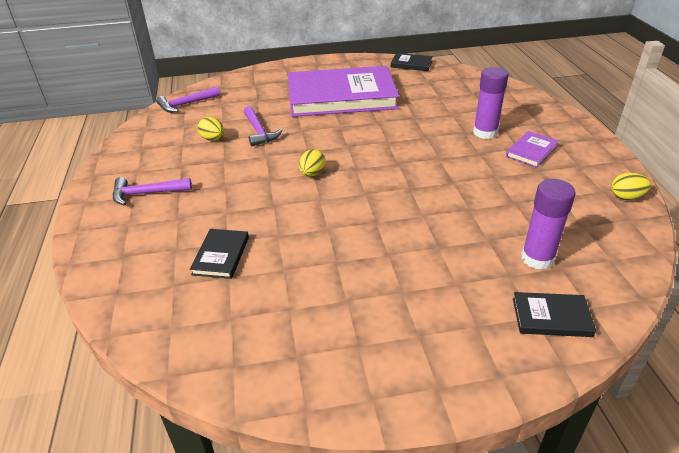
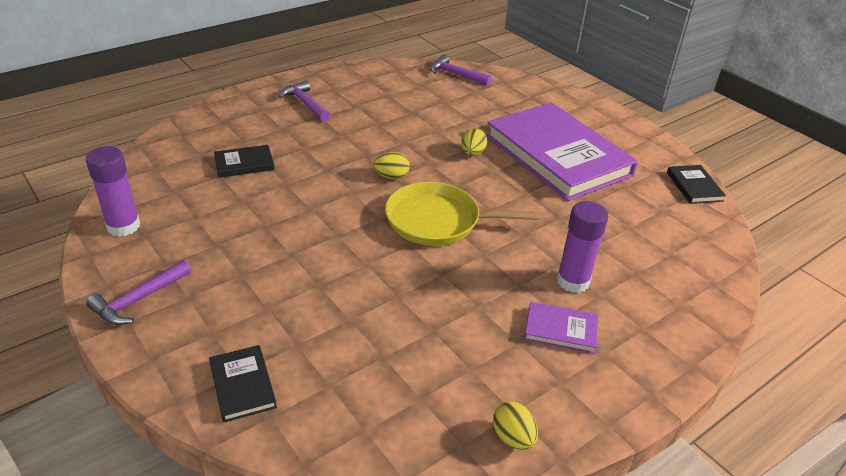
camera: 60 degrees right, 0 degrees up
yellow egg [197,117,224,141] -> yellow egg moved to [461,128,487,156]
purple hammer [244,106,283,146] -> purple hammer moved to [86,260,191,325]
purple glue stick [521,179,576,270] -> purple glue stick moved to [86,146,140,237]
none -> yellow pan [385,182,540,246]

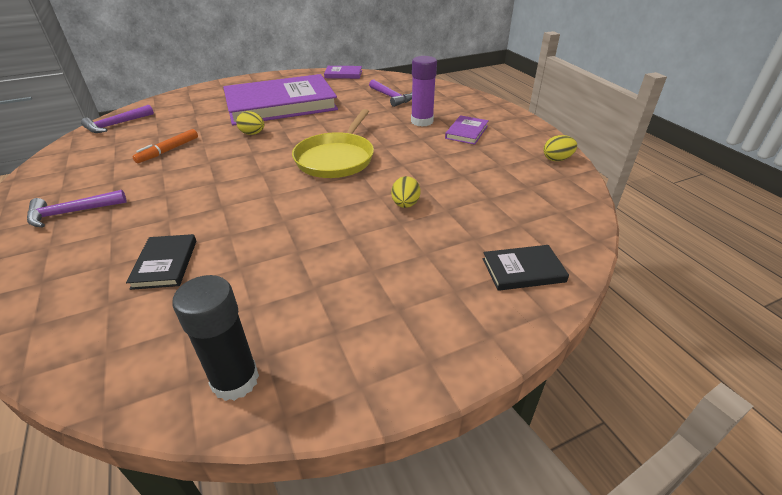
camera: 75 degrees left, 0 degrees up
purple glue stick [86,146,140,237] -> black glue stick [172,275,259,401]
purple hammer [86,260,191,325] -> purple hammer moved to [369,79,412,107]
yellow egg [373,152,410,179] -> yellow egg moved to [391,176,421,208]
black book [667,165,726,204] -> purple book [324,66,362,79]
none -> orange marker [132,129,198,163]

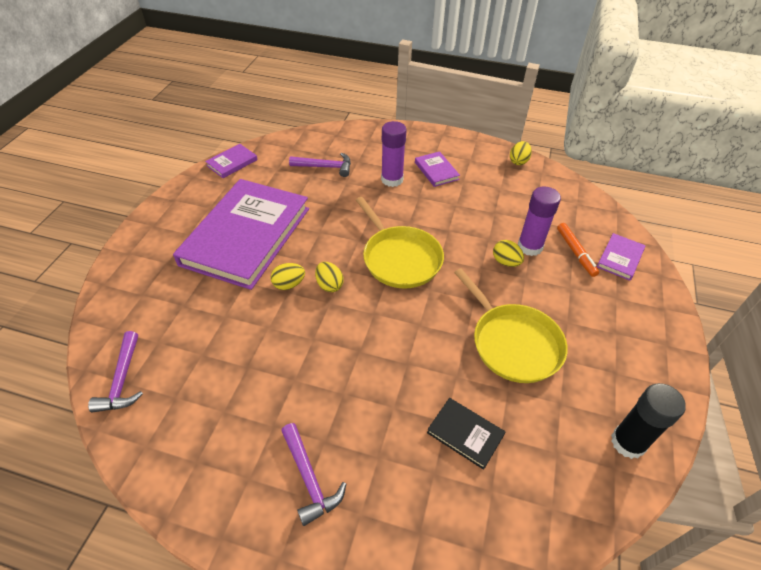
camera: 50 degrees left, 10 degrees up
purple hammer [27,190,127,227] -> purple hammer turned 45 degrees counterclockwise [281,423,346,526]
orange marker [132,129,198,163] -> orange marker moved to [557,223,599,277]
black book [483,245,569,291] -> purple book [597,233,645,281]
none -> yellow egg [315,262,344,292]
none -> yellow pan [454,268,568,383]
none -> purple glue stick [518,187,561,256]

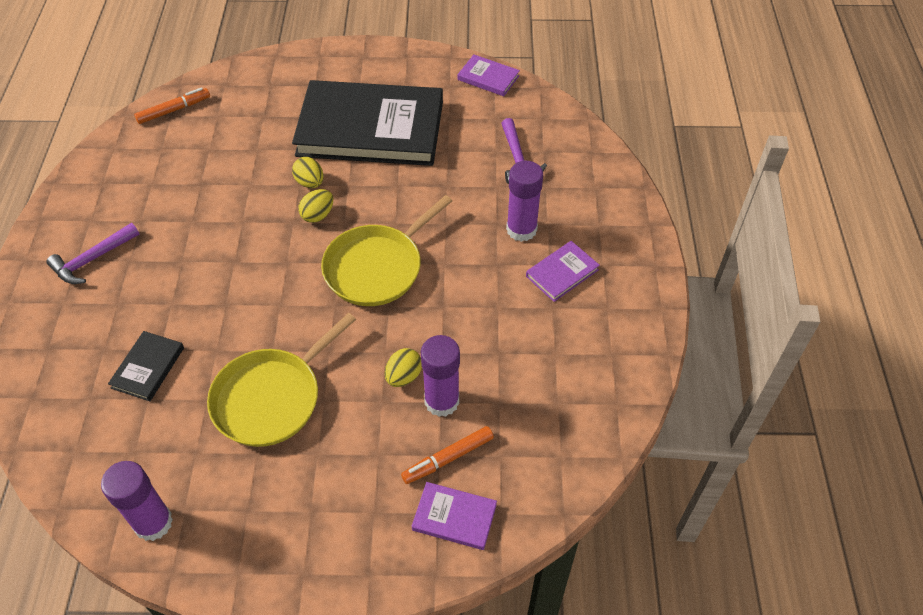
camera: 75 degrees right, 5 degrees up
purple hammer [88,331,143,413] -> orange marker [134,88,210,124]
purple book [173,179,309,290] -> black book [292,80,443,166]
yellow egg [510,141,532,165] -> none
black glue stick [611,383,686,459] -> purple glue stick [101,461,173,541]

